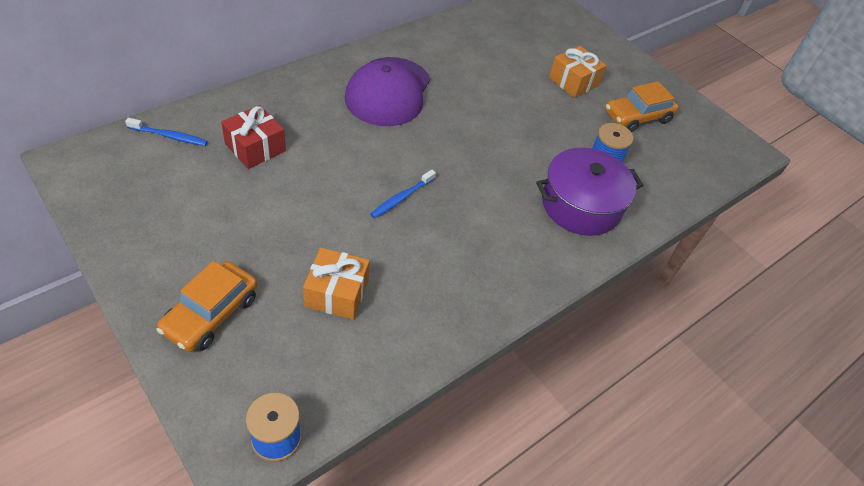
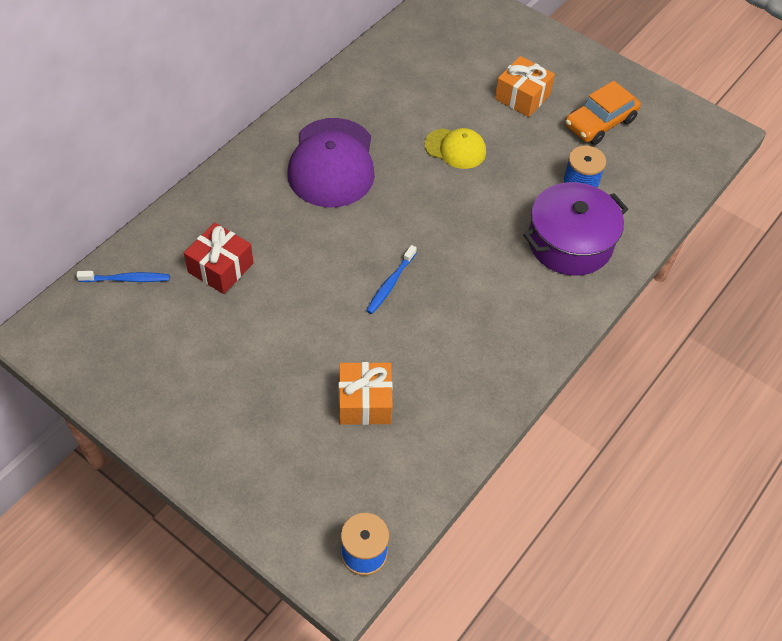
camera: 10 degrees left, 5 degrees up
orange car [156,261,258,352] -> none
none -> yellow cap [425,128,486,169]

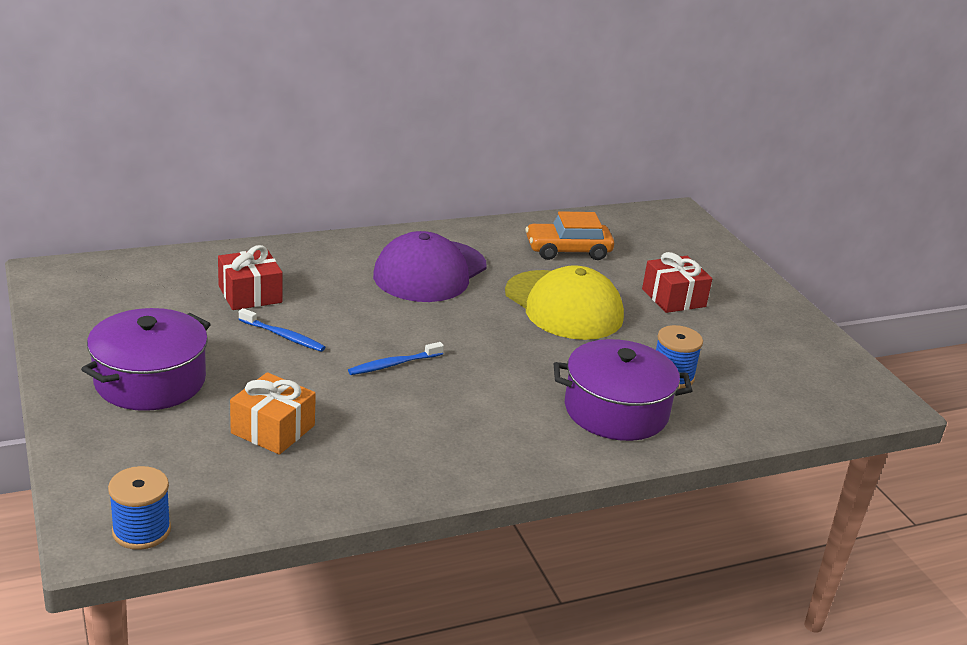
camera: 30 degrees right, 25 degrees down
blue toothbrush [76,271,170,282] -> blue toothbrush moved to [239,308,325,352]
yellow cap [425,128,486,169] -> yellow cap [505,265,624,340], size x1.82
orange gift [495,56,555,117] -> red gift [642,252,712,313]
orange car [565,81,641,145] -> orange car moved to [525,211,614,260]
none -> purple pot [81,308,211,411]

